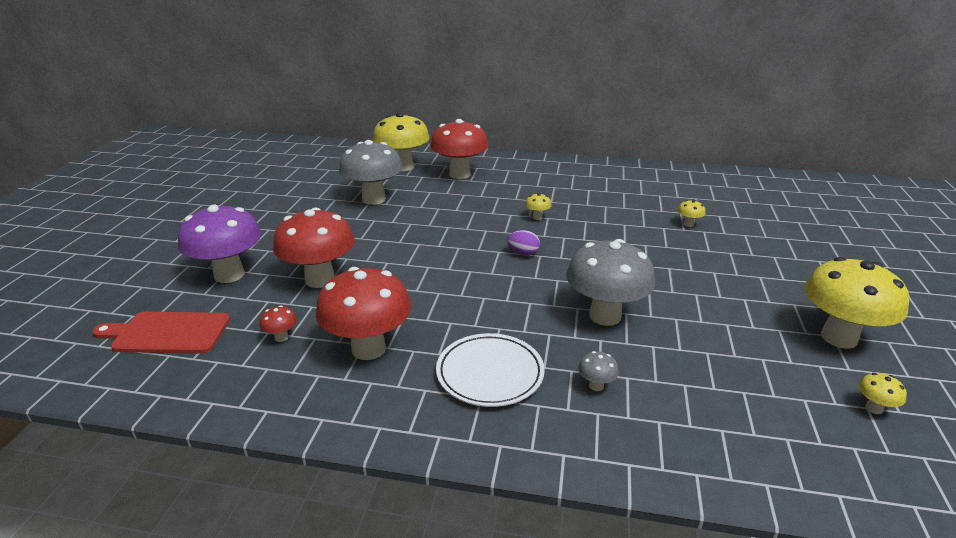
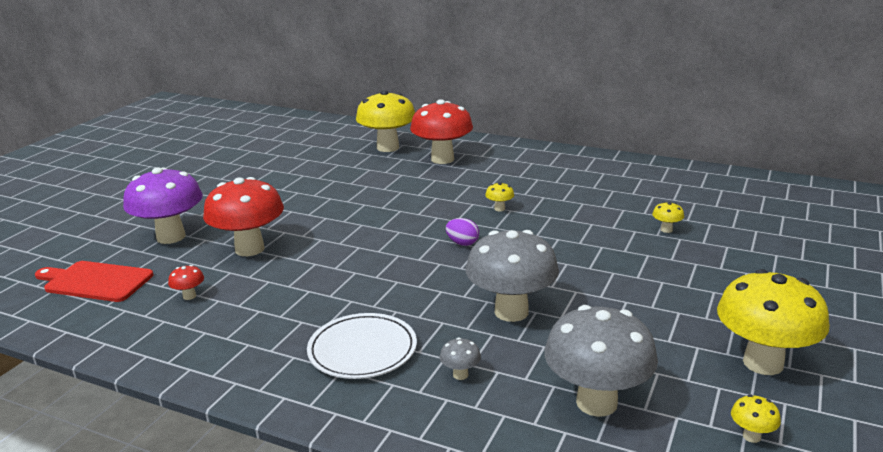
camera: 15 degrees right, 5 degrees down
red mushroom [316,267,411,360] -> none
grey mushroom [339,140,403,205] -> grey mushroom moved to [544,305,658,417]

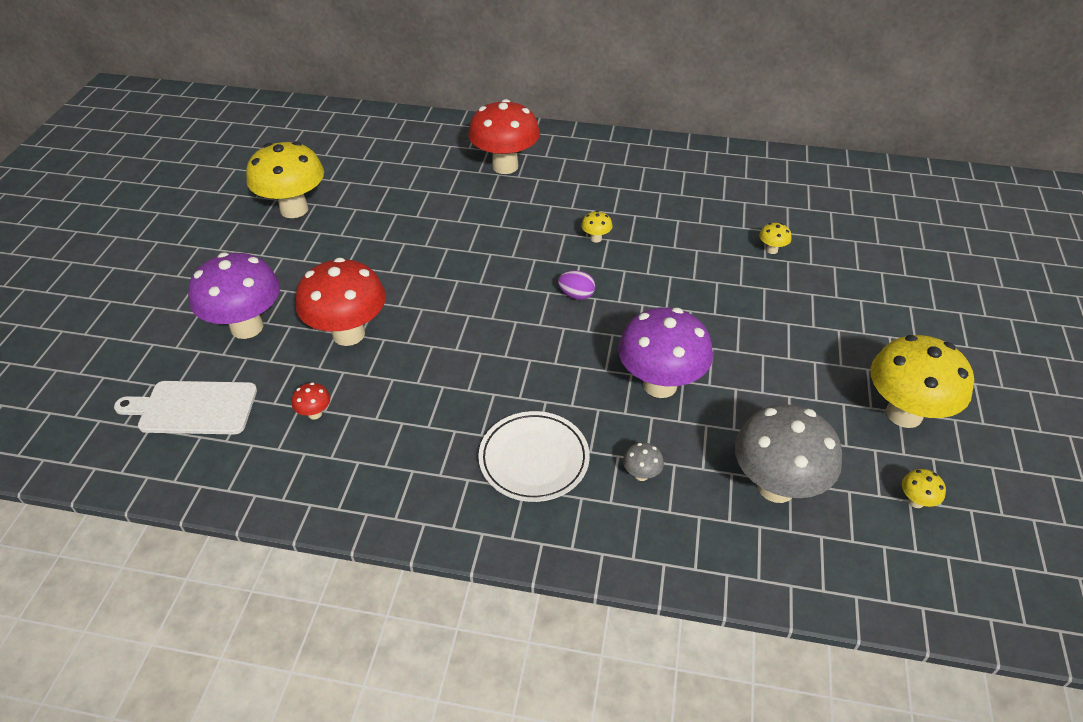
camera: 15 degrees left, 20 degrees up
red cutting board [35,261,153,302] -> white cutting board [114,381,257,434]
yellow mushroom [356,90,415,152] -> yellow mushroom moved to [246,141,324,218]
grey mushroom [466,230,559,322] -> purple mushroom [618,307,713,398]

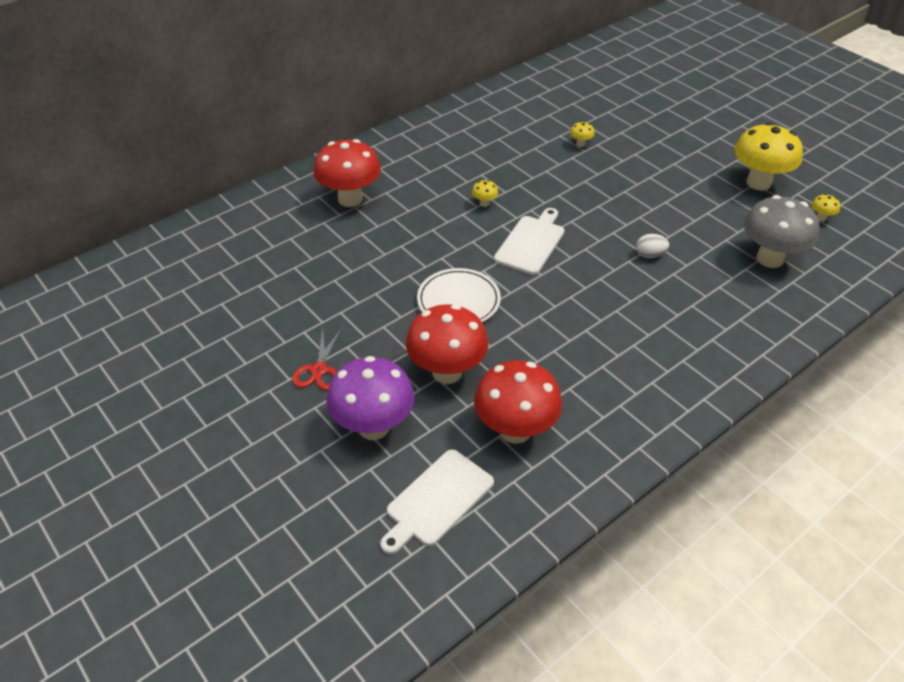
camera: 50 degrees left, 0 degrees up
yellow mushroom [246,141,324,218] -> none
red mushroom [292,382,330,420] -> red mushroom [474,360,562,444], size x2.49
white plate [478,411,590,502] -> white plate moved to [417,268,501,322]
purple egg [558,270,595,300] -> white cutting board [494,208,565,275]
purple mushroom [618,307,713,398] -> white egg [636,234,669,258]
grey mushroom [623,443,664,481] -> none
none -> red scissors [292,328,341,391]

